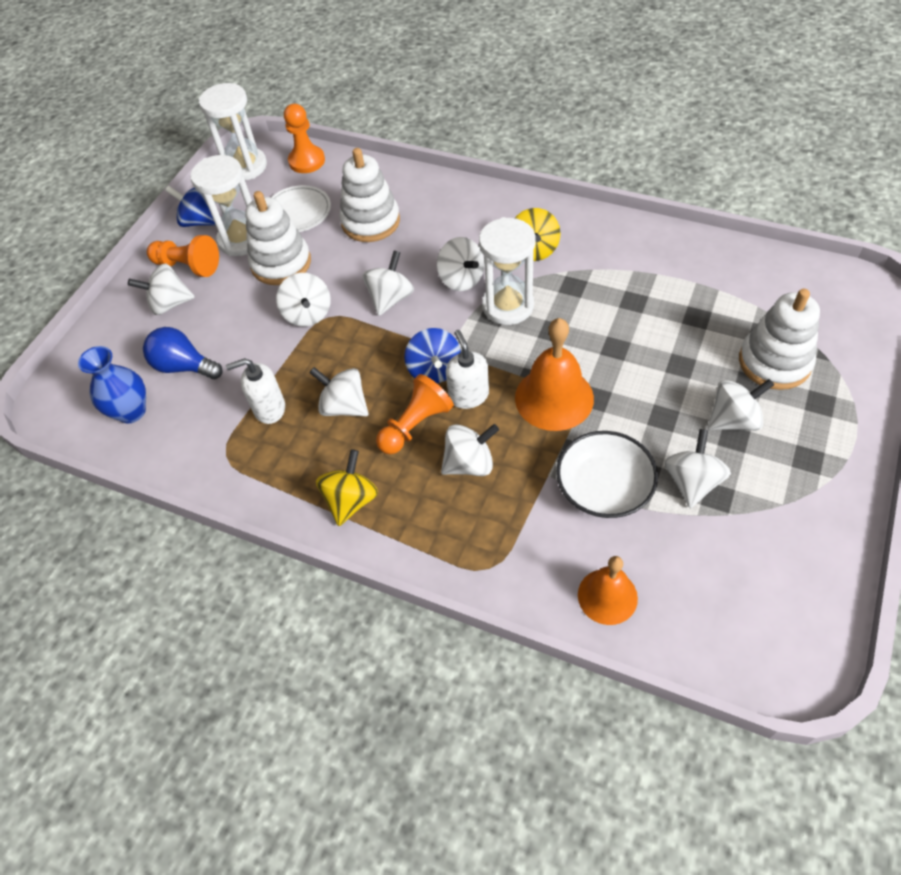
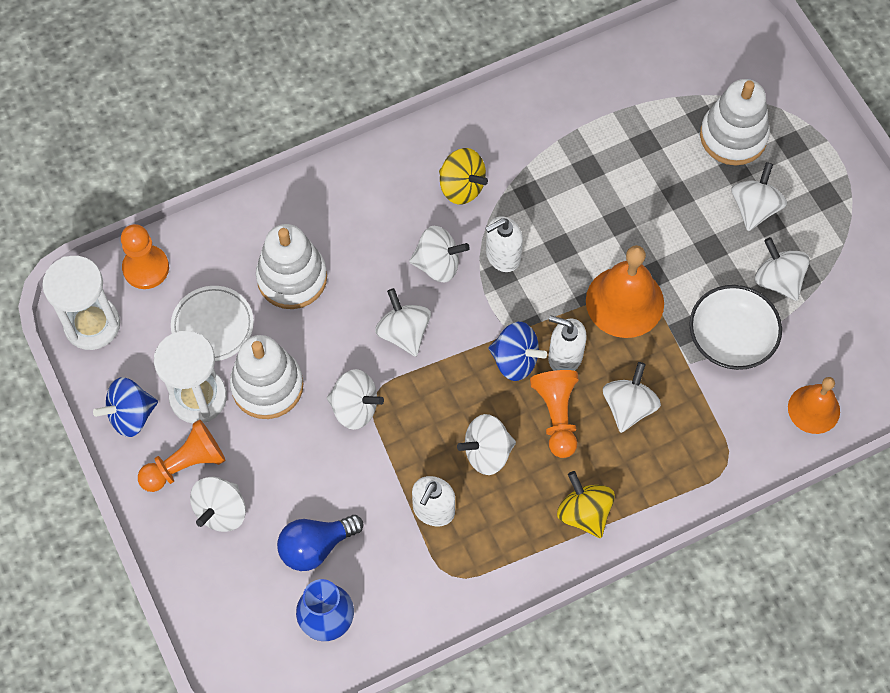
camera: 55 degrees left, 10 degrees up
white hourglass [479,217,536,325] -> white soap dispenser [485,216,523,272]

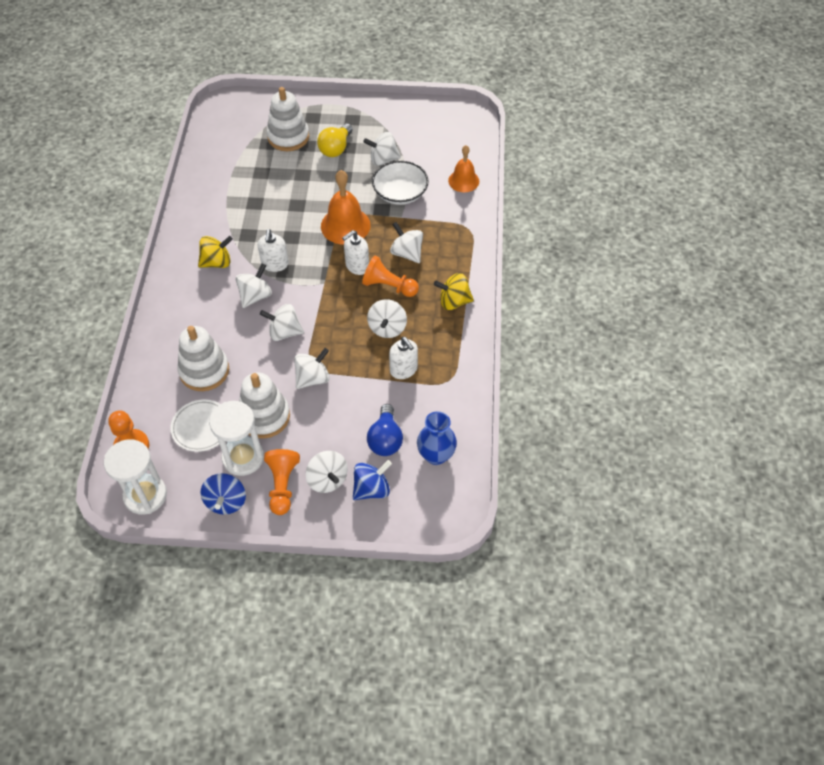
camera: 60 degrees left, 10 degrees down
blue spinning top [489,322,547,381] -> blue spinning top moved to [353,460,392,500]
white spinning top [731,162,787,231] -> yellow light bulb [317,124,353,157]

